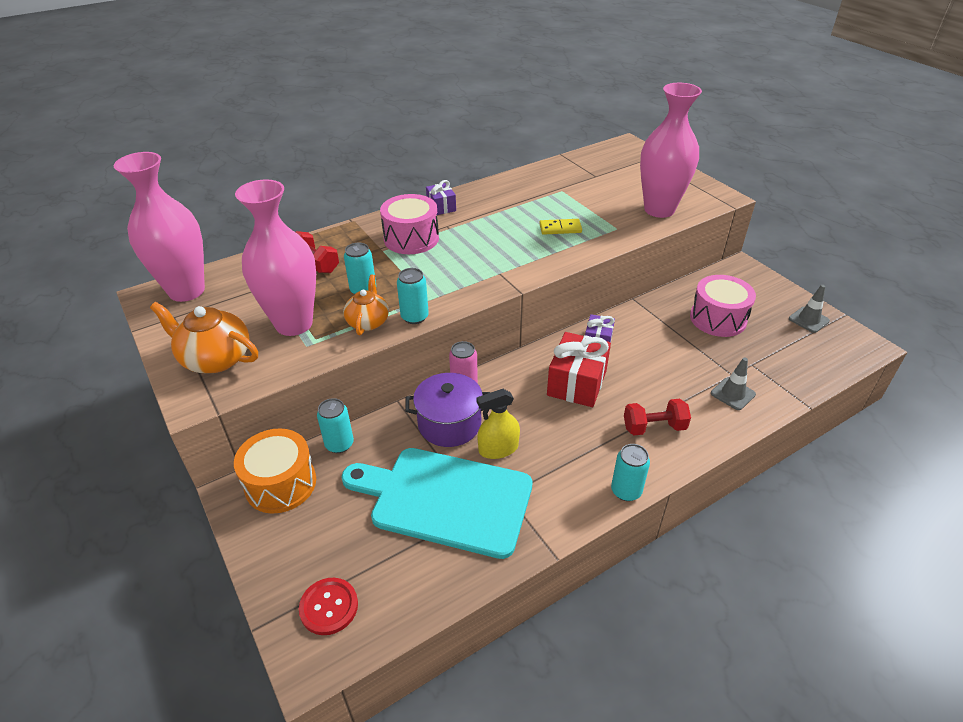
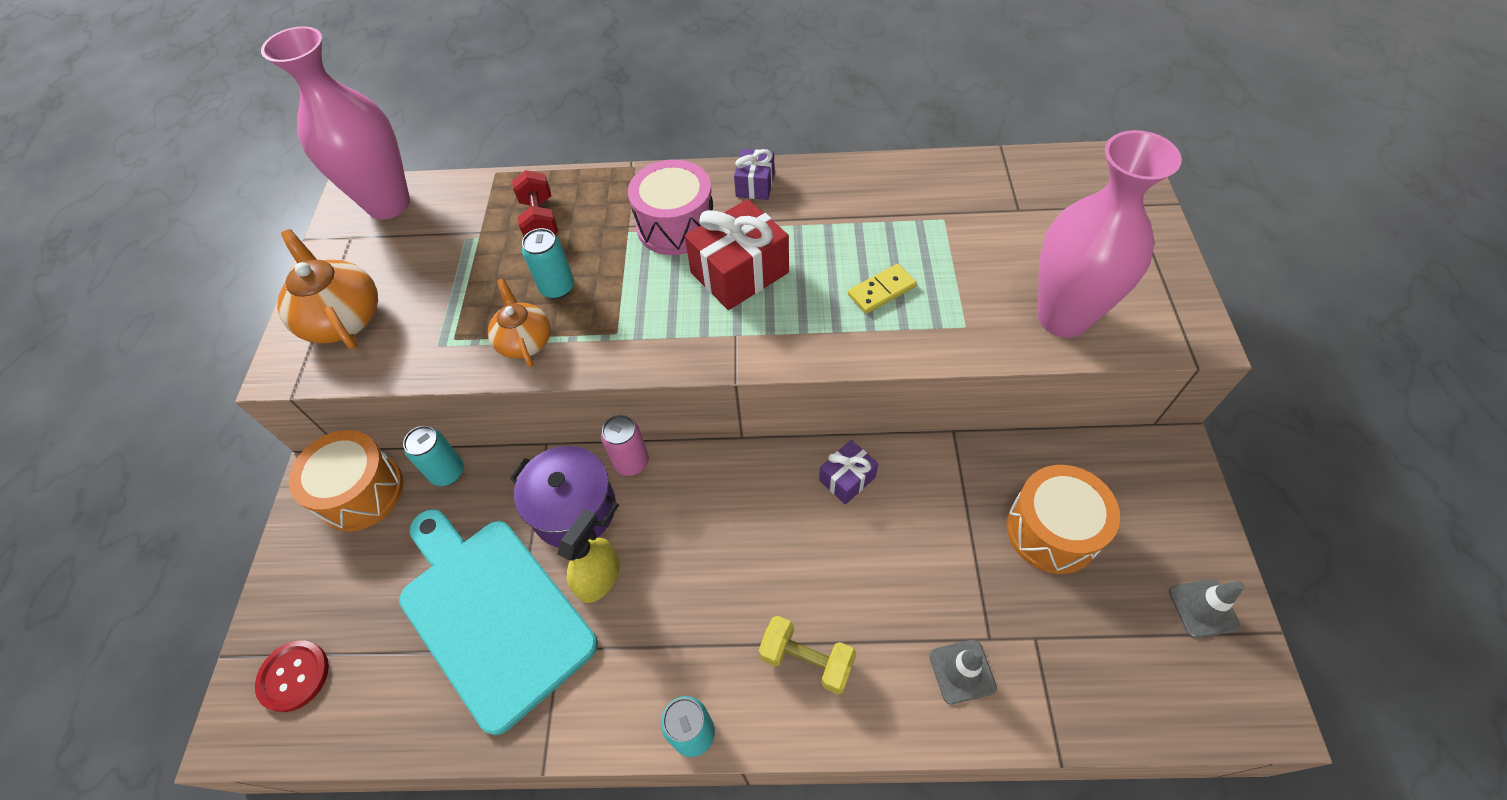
camera: 35 degrees right, 15 degrees up
pink vase [235,179,316,336] -> none
orange teapot [343,275,389,335] -> orange teapot turned 60 degrees counterclockwise [488,278,551,367]
turquoise can [397,268,429,324] -> none
yellow spray bottle [476,389,520,459] -> yellow spray bottle turned 105 degrees clockwise [557,509,620,603]
yellow domino [539,219,582,235] -> yellow domino turned 60 degrees counterclockwise [848,264,917,314]
red gift [547,332,611,407] -> red gift moved to [685,199,789,310]
red dumbbell [624,399,691,435] -> yellow dumbbell [759,616,857,694]
pink drum [690,275,756,337] -> orange drum [1006,465,1120,574]

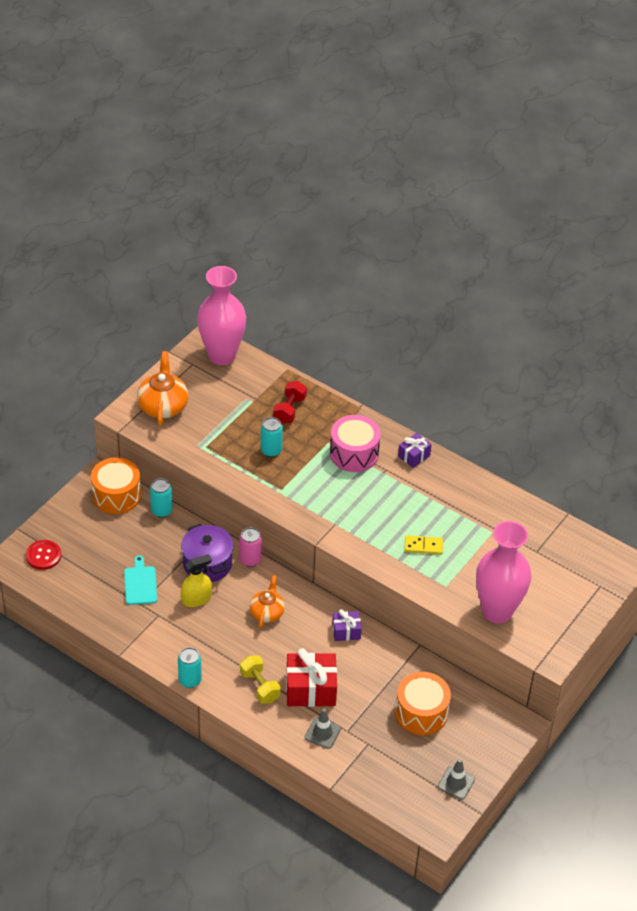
camera: 30 degrees right, 10 degrees down
turquoise cutting board [399,509,598,735] -> turquoise cutting board [124,555,157,605], size x0.45
orange teapot [488,278,551,367] -> orange teapot moved to [250,575,285,628]
red gift [685,199,789,310] -> red gift moved to [286,648,337,707]

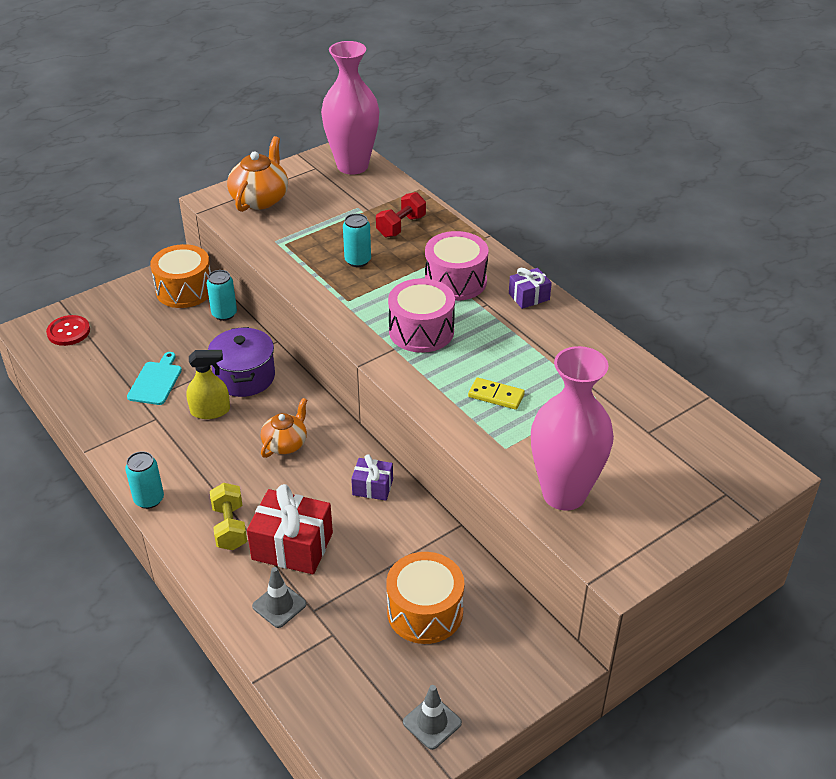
camera: 20 degrees right, 5 degrees down
pink can [240,527,262,567] -> none
none -> pink drum [388,278,455,353]

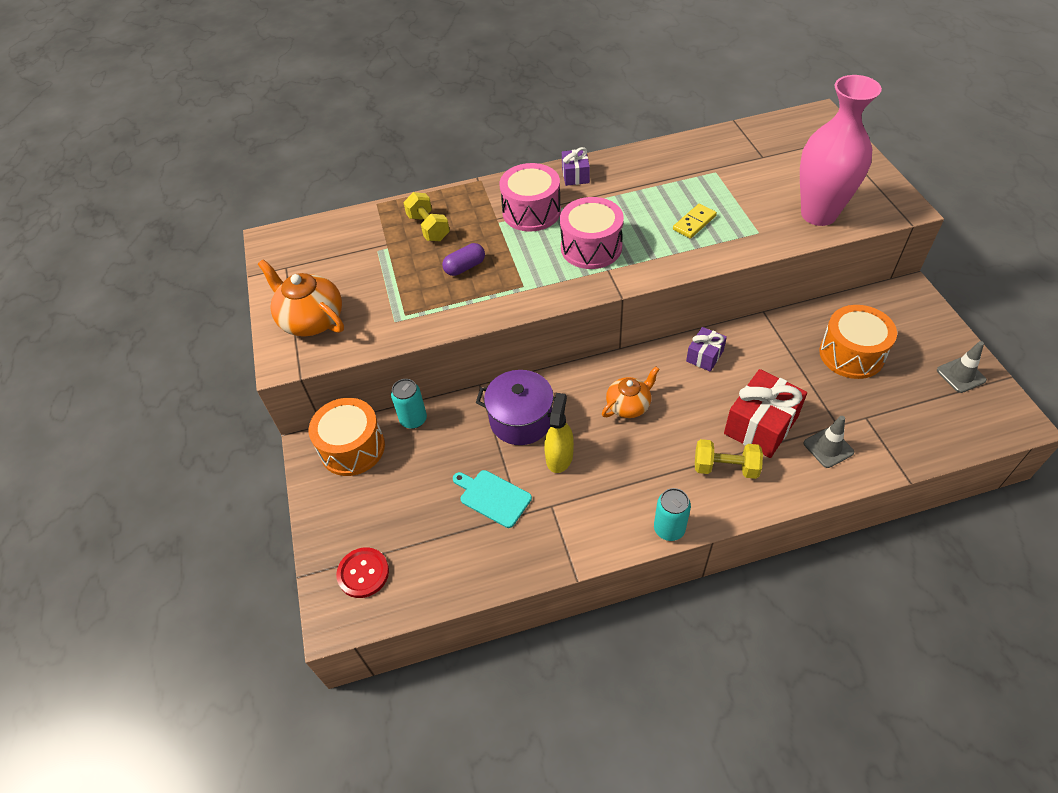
camera: 65 degrees left, 10 degrees up
orange teapot [261,398,307,458] -> orange teapot turned 90 degrees clockwise [602,366,660,418]
pink vase [321,41,379,175] -> none
turquoise can [343,213,371,267] -> purple capsule [442,243,485,276]
red dumbbell [376,192,426,237] -> yellow dumbbell [403,192,450,241]

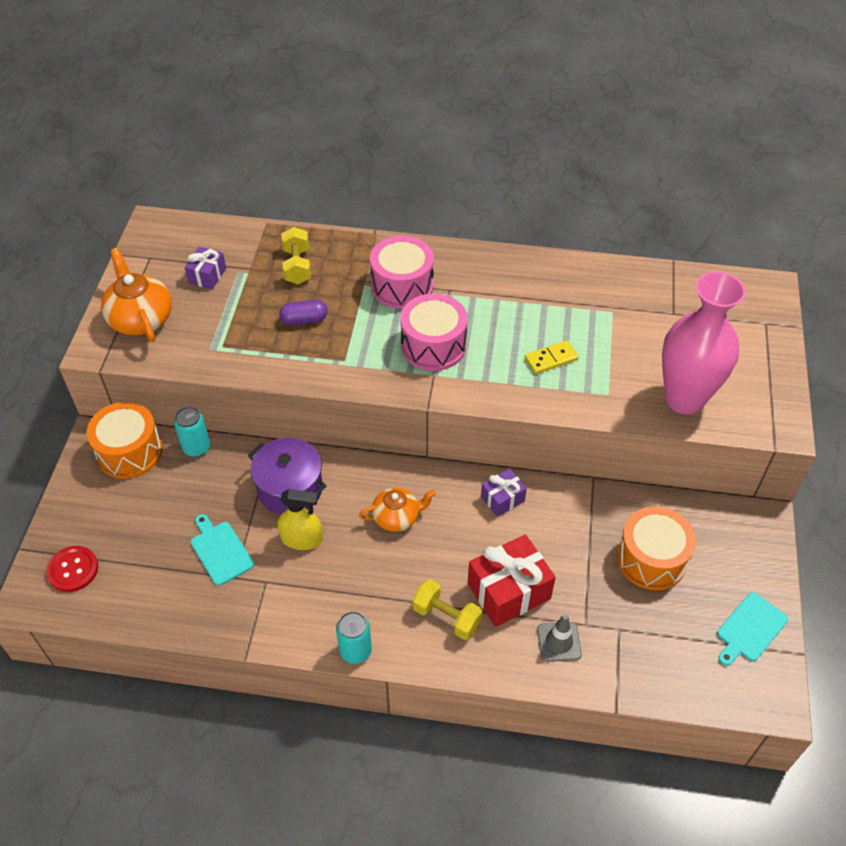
camera: 20 degrees right, 0 degrees up
yellow spray bottle [544,393,574,473] -> yellow spray bottle turned 60 degrees clockwise [278,489,323,550]
purple gift [562,147,590,186] -> purple gift moved to [185,247,226,289]
grey traffic cone [937,341,987,393] -> turquoise cutting board [717,592,788,666]

